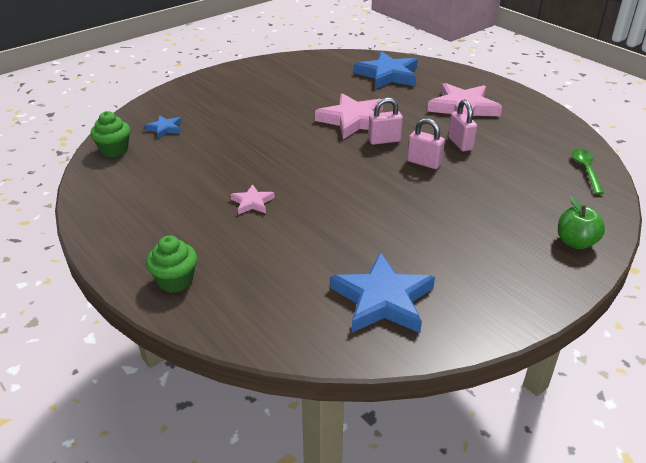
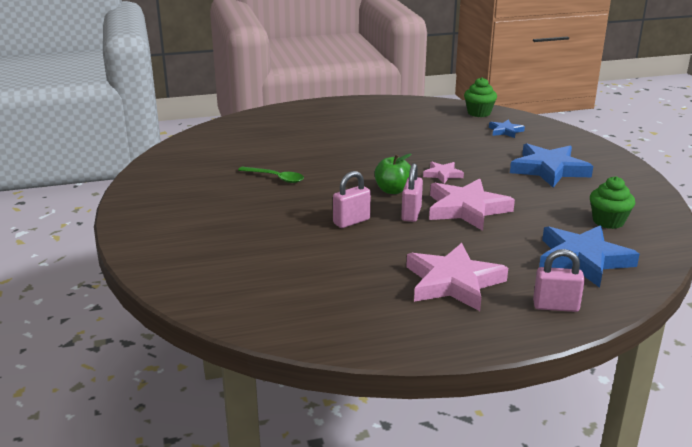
camera: 115 degrees right, 10 degrees down
green cupcake [146,235,197,293] -> green cupcake moved to [590,176,635,229]
pink star [230,184,275,215] -> pink star moved to [423,162,464,183]
blue star [330,252,435,333] -> blue star moved to [510,143,593,188]
pink padlock [448,99,477,151] -> pink padlock moved to [533,249,585,312]
green apple [558,197,605,249] -> green apple moved to [375,154,411,194]
green spoon [572,149,604,195] -> green spoon moved to [238,167,304,183]

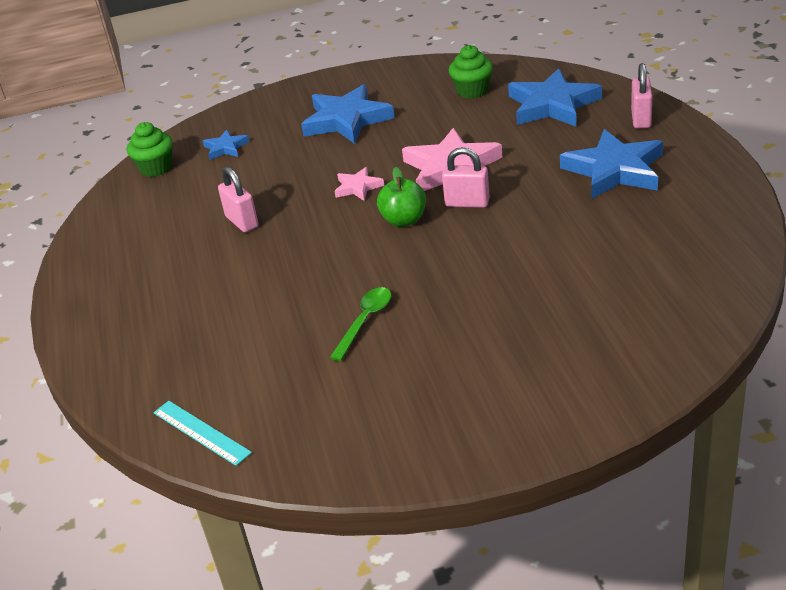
camera: 85 degrees left, 10 degrees up
pink padlock [333,171,371,228] -> pink padlock moved to [218,167,259,232]
pink star [406,243,508,311] -> blue star [560,129,663,199]
none -> turquoise ruler [153,401,252,466]

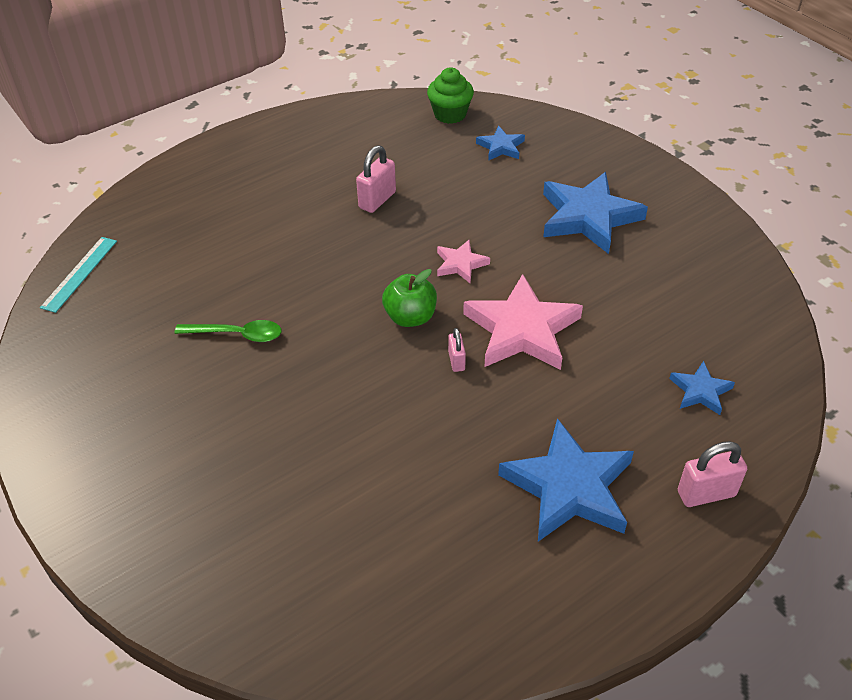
camera: 65 degrees right, 10 degrees up
pink padlock [442,147,490,208] -> pink padlock [448,328,466,372], size x0.59
green cupcake [449,45,493,99] -> none
blue star [508,68,602,127] -> blue star [669,361,735,415], size x0.50

